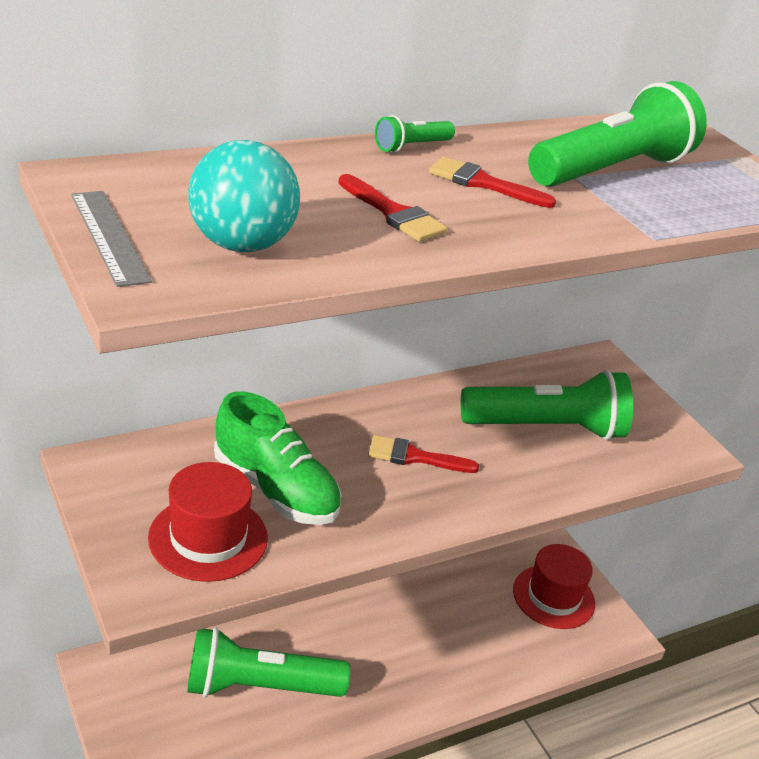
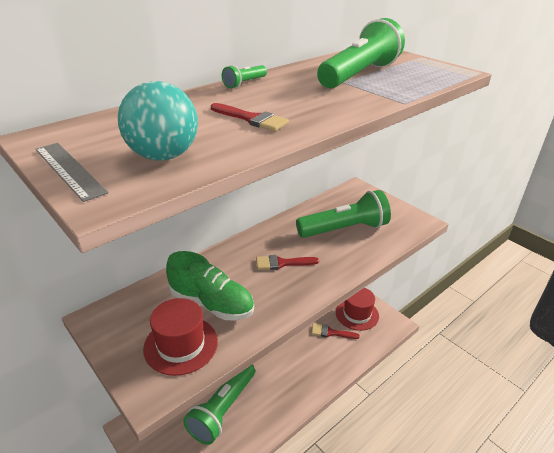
camera: 10 degrees left, 0 degrees up
green flashlight [187,627,350,697] -> green flashlight turned 45 degrees counterclockwise [183,365,255,445]
red brush [429,156,556,208] -> red brush moved to [311,323,360,339]

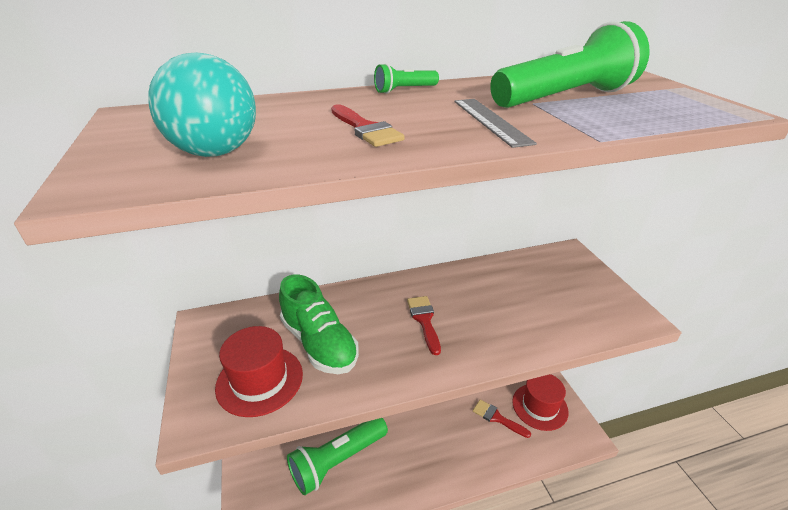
camera: 25 degrees right, 0 degrees up
grey ruler [36,143,108,202] -> grey ruler moved to [454,99,537,148]
red brush [256,255,319,270] -> red brush turned 60 degrees clockwise [407,296,441,355]
green flashlight [296,190,391,238] -> none

